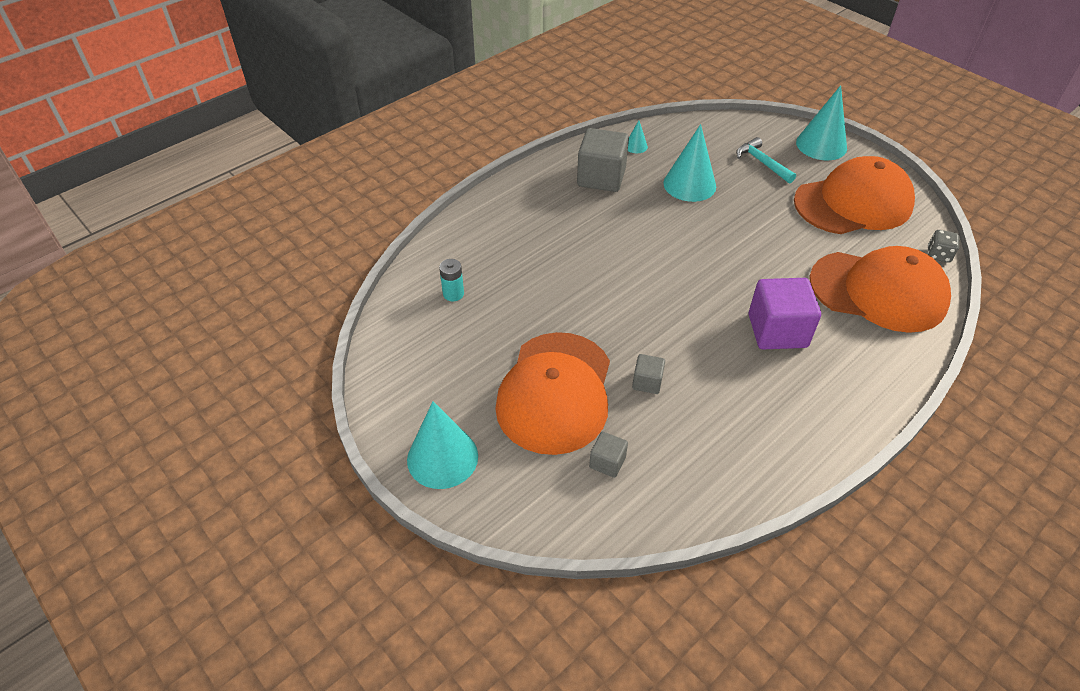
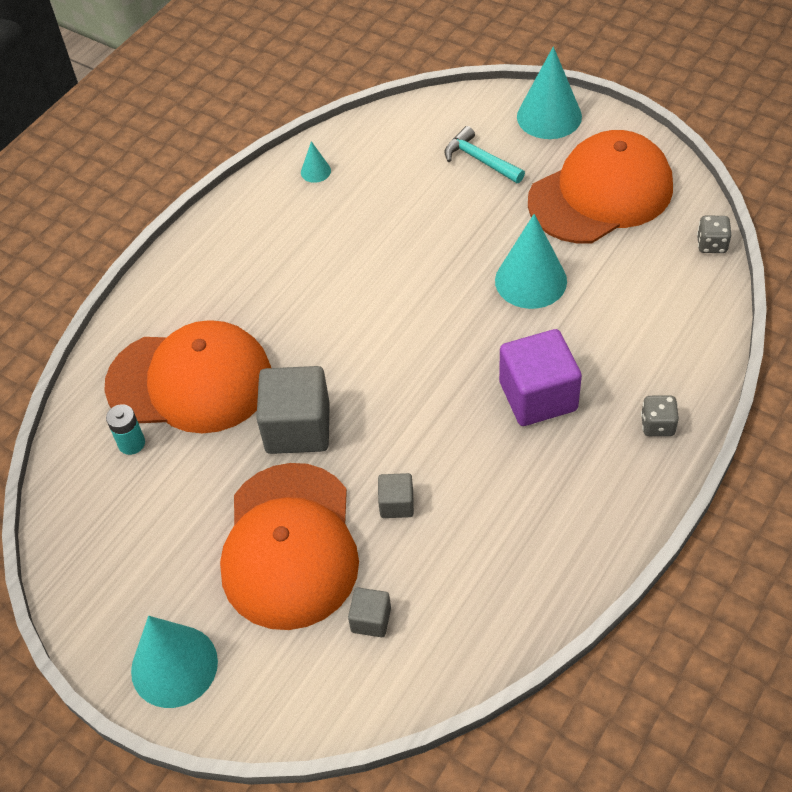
camera: 10 degrees left, 5 degrees up
grey cube [577,128,629,192] -> grey cube moved to [256,366,330,454]
turquoise cone [663,124,716,202] -> turquoise cone moved to [495,214,567,309]
orange cap [809,246,951,333] -> orange cap moved to [104,320,271,433]
none -> grey dice [641,396,679,436]

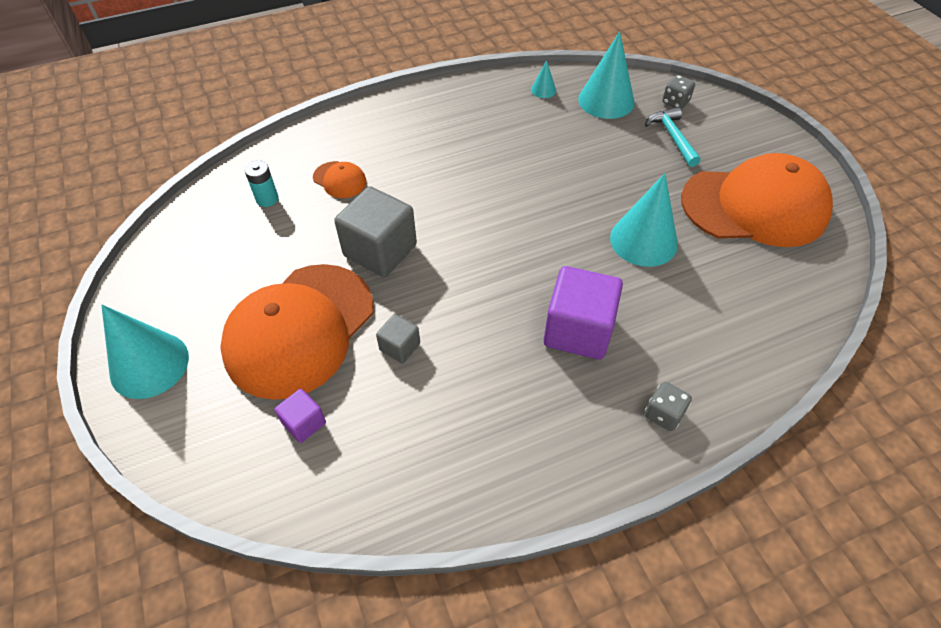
camera: 30 degrees right, 0 degrees up
orange cap [104,320,271,433] -> orange cap [313,161,367,198], size x0.41
grey cube [348,588,391,637] -> purple cube [275,389,326,443]
turquoise cone [517,47,582,139] -> turquoise cone moved to [578,31,634,119]
grey dice [697,216,731,253] -> grey dice moved to [662,75,695,109]

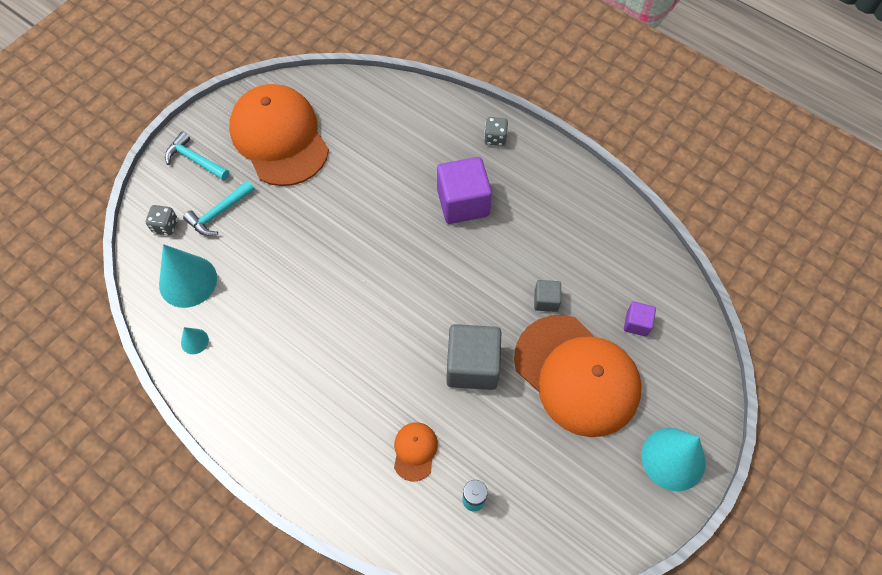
camera: 120 degrees left, 10 degrees up
orange cap [220,264,374,400] -> orange cap turned 45 degrees clockwise [514,315,642,437]
turquoise cone [610,173,678,267] -> none
none -> turquoise hammer [165,131,229,181]

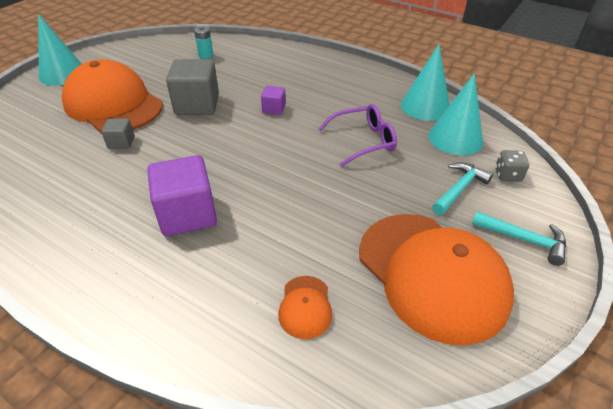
camera: 175 degrees right, 20 degrees down
turquoise cone [181,327,209,354] -> turquoise cone [401,44,450,121], size x2.17
orange cap [394,422,438,481] -> orange cap moved to [278,276,332,339]
grey dice [484,117,508,146] -> none
purple cube [624,302,656,337] -> purple cube moved to [261,86,286,115]
none -> purple glasses [318,104,397,167]

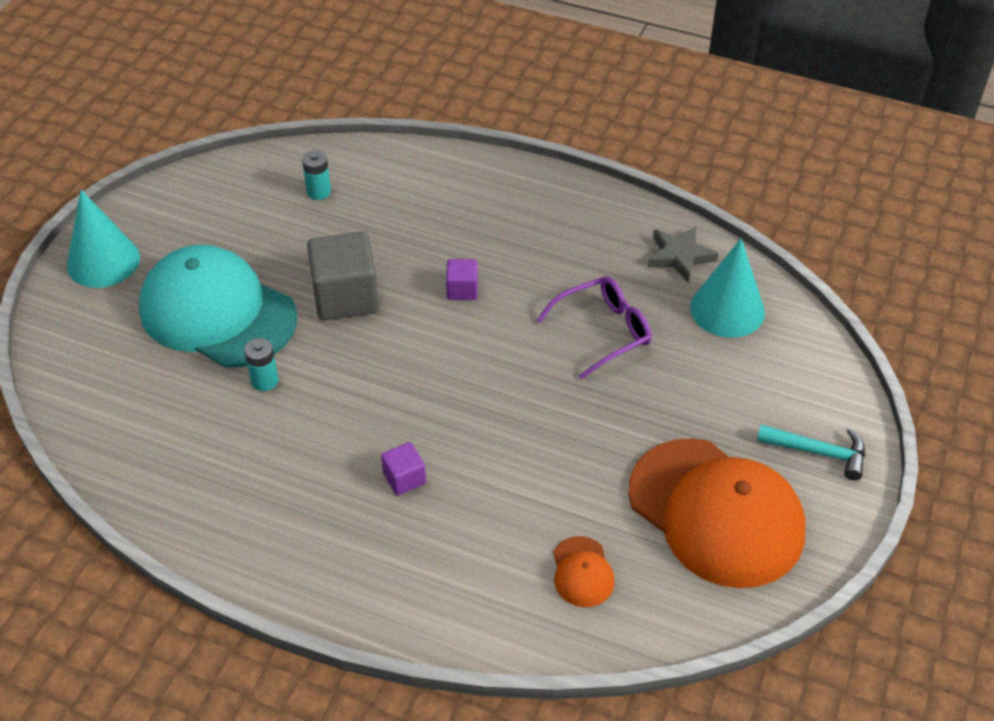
camera: 10 degrees left, 5 degrees up
orange cap [62,59,163,132] -> turquoise cap [139,245,297,368]
grey cube [101,119,135,149] -> turquoise battery [244,338,279,391]
purple cube [147,155,217,236] -> purple cube [381,442,426,495], size x0.50
turquoise cone [401,44,450,121] -> grey star [648,226,719,282]
turquoise hammer [432,162,493,215] -> none
grey dice [495,150,529,182] -> none

